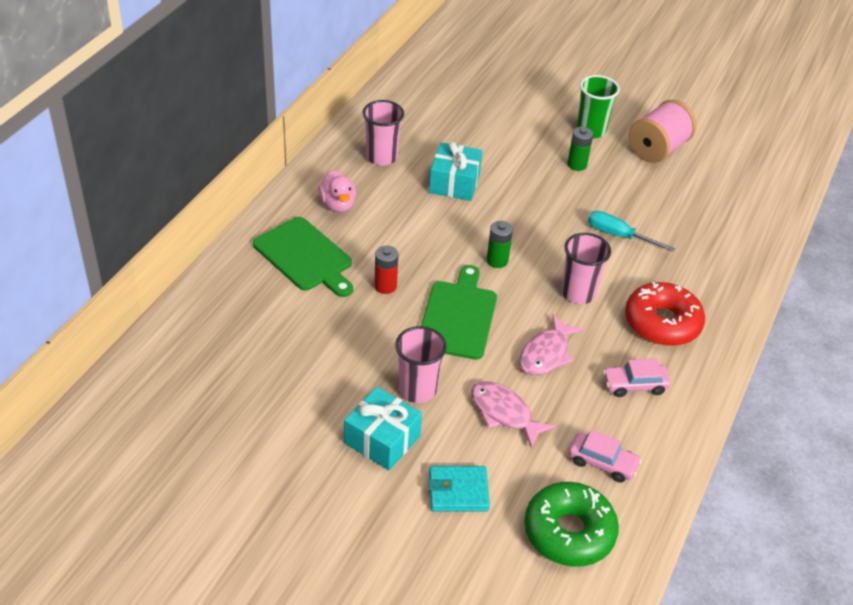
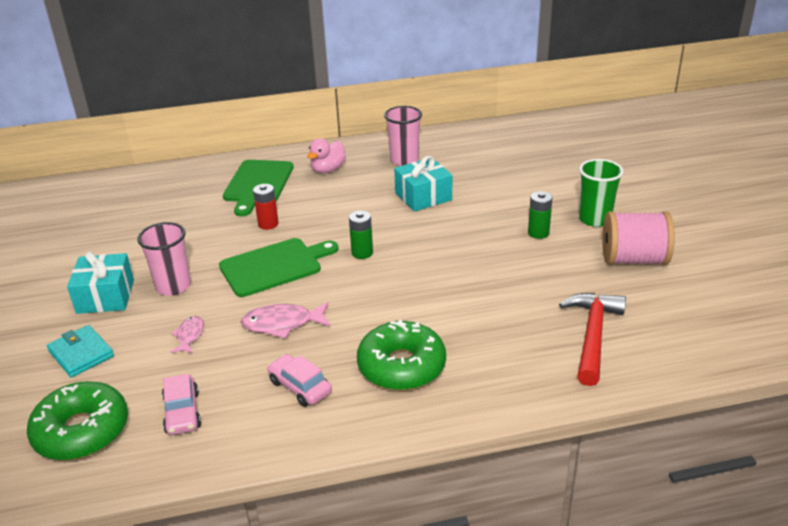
camera: 55 degrees right, 10 degrees down
pink fish [471,381,556,448] -> pink fish [171,316,204,353], size x0.61
pink cup [561,233,611,304] -> none
turquoise screwdriver [588,211,675,252] -> none
red donut [625,282,705,346] -> green donut [357,320,446,391]
none -> red hammer [559,293,626,386]

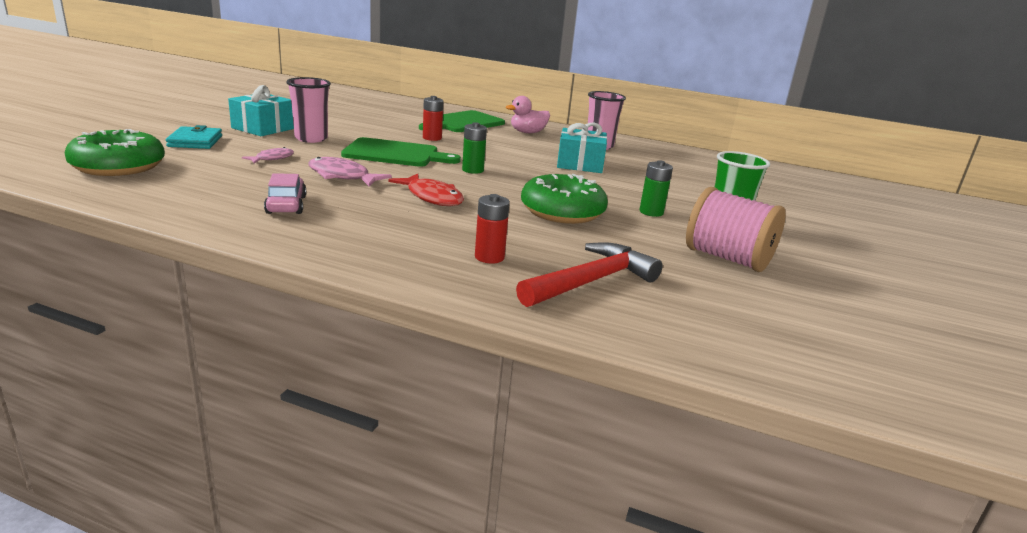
camera: 30 degrees right, 10 degrees down
pink car [162,374,201,435] -> none
green donut [357,320,446,391] -> green donut moved to [521,174,608,224]
none -> red fish [388,174,464,206]
none -> red battery [475,194,510,264]

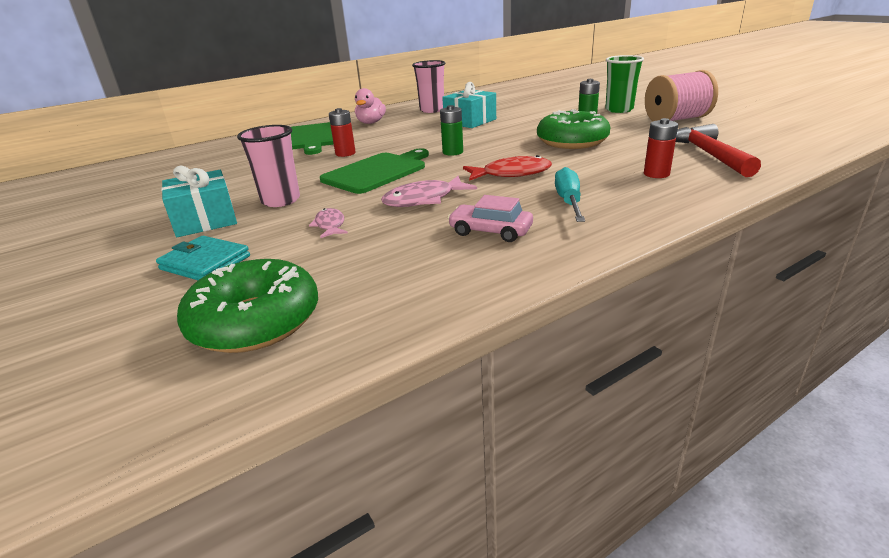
camera: 50 degrees left, 5 degrees up
none -> turquoise screwdriver [555,167,585,222]

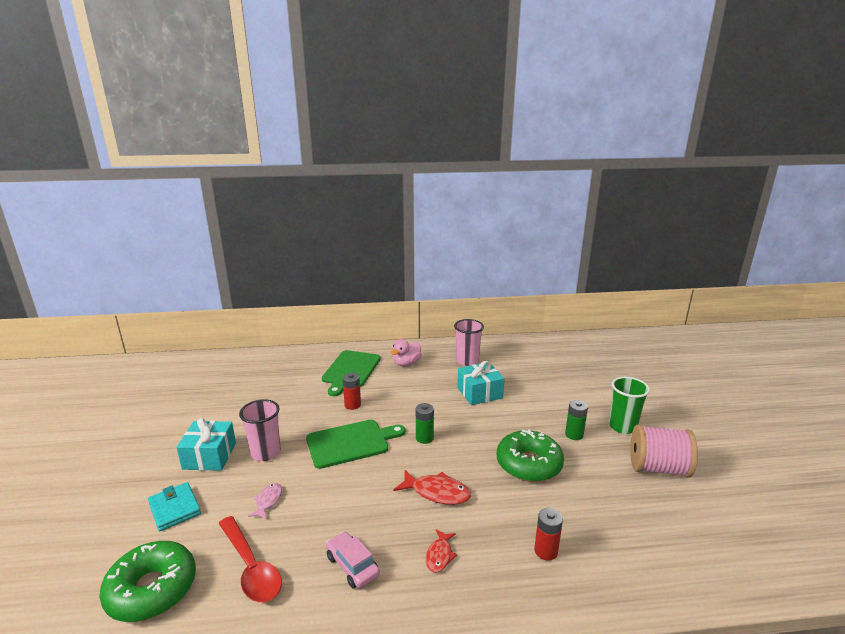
camera: 25 degrees right, 5 degrees down
pink fish [381,176,477,207] -> none
turquoise screwdriver [555,167,585,222] -> red fish [426,529,457,572]
red hammer [676,124,761,177] -> none
none -> red spoon [219,516,282,602]

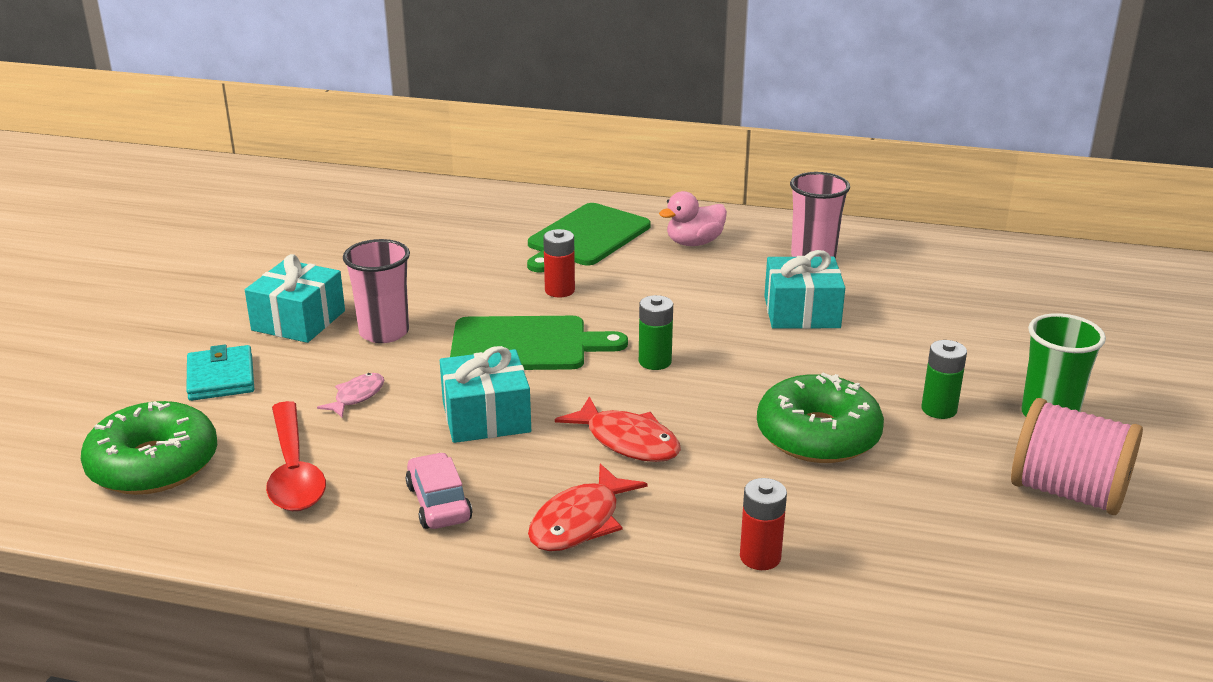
camera: 20 degrees right, 5 degrees up
red fish [426,529,457,572] -> red fish [528,463,647,551], size x1.64
none -> turquoise gift [440,346,531,443]

